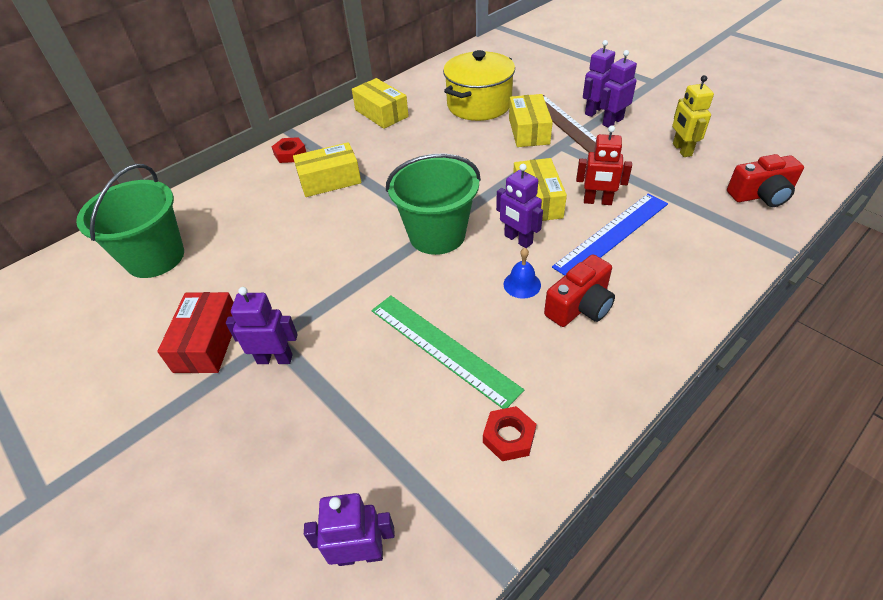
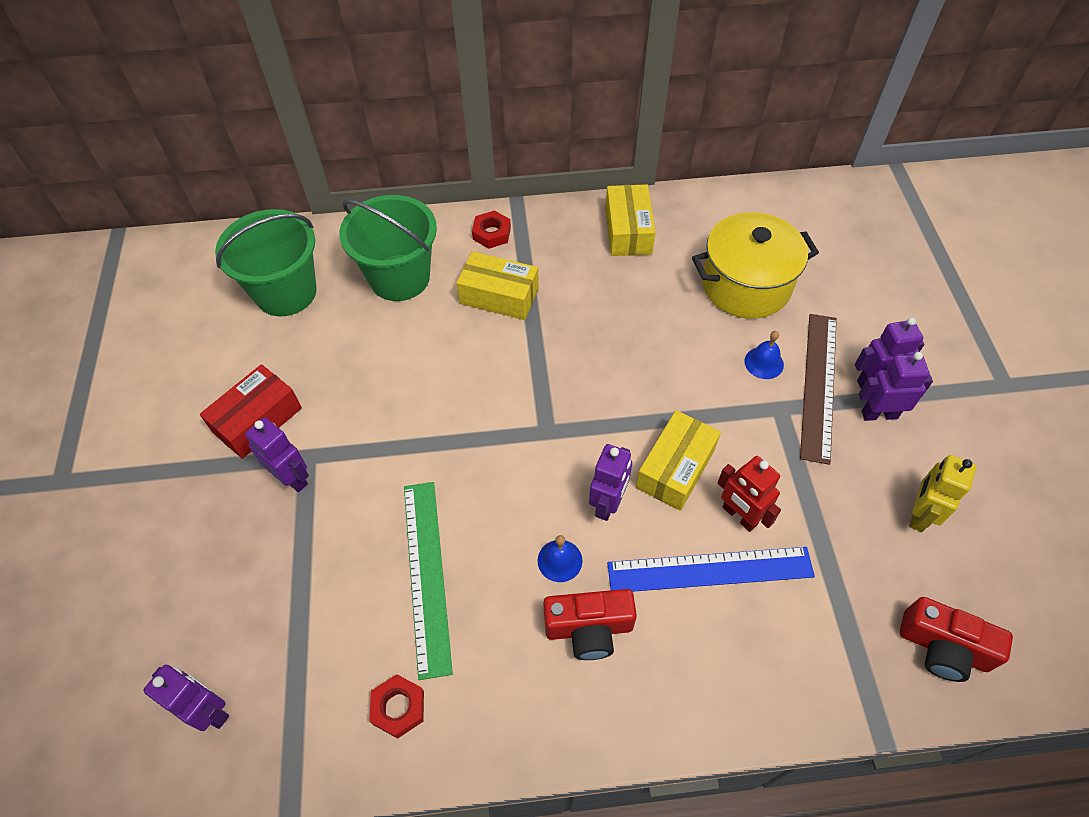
camera: 35 degrees right, 10 degrees up
green bucket [386,153,481,255] -> green bucket moved to [339,195,437,301]
purple robot [496,164,543,248] -> purple robot turned 150 degrees counterclockwise [589,444,632,521]
yellow box [509,94,553,147] -> blue bell [744,331,784,379]

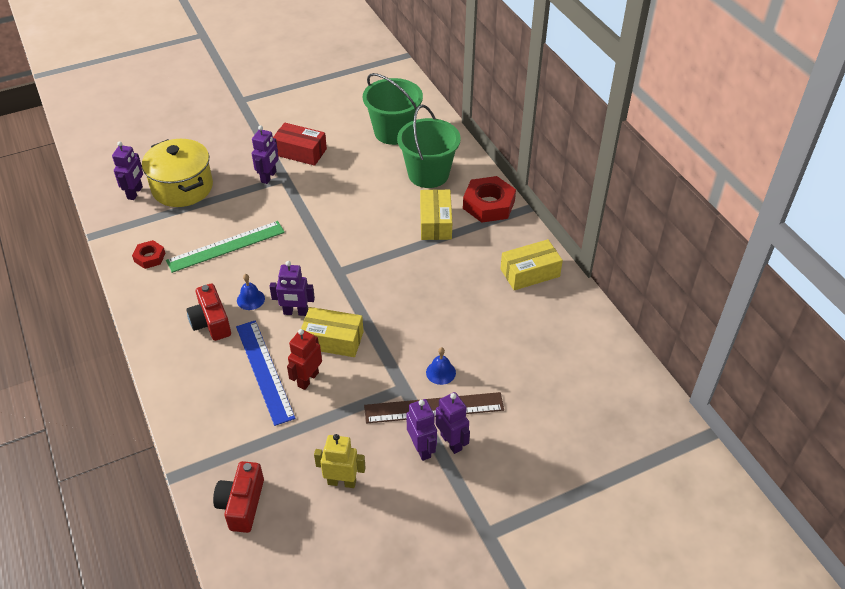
camera: 70 degrees right, 10 degrees down
red nut [472,210,511,249] -> red nut [463,176,516,223], size x1.81
yellow pot [692,212,819,319] -> yellow pot moved to [142,139,213,207]

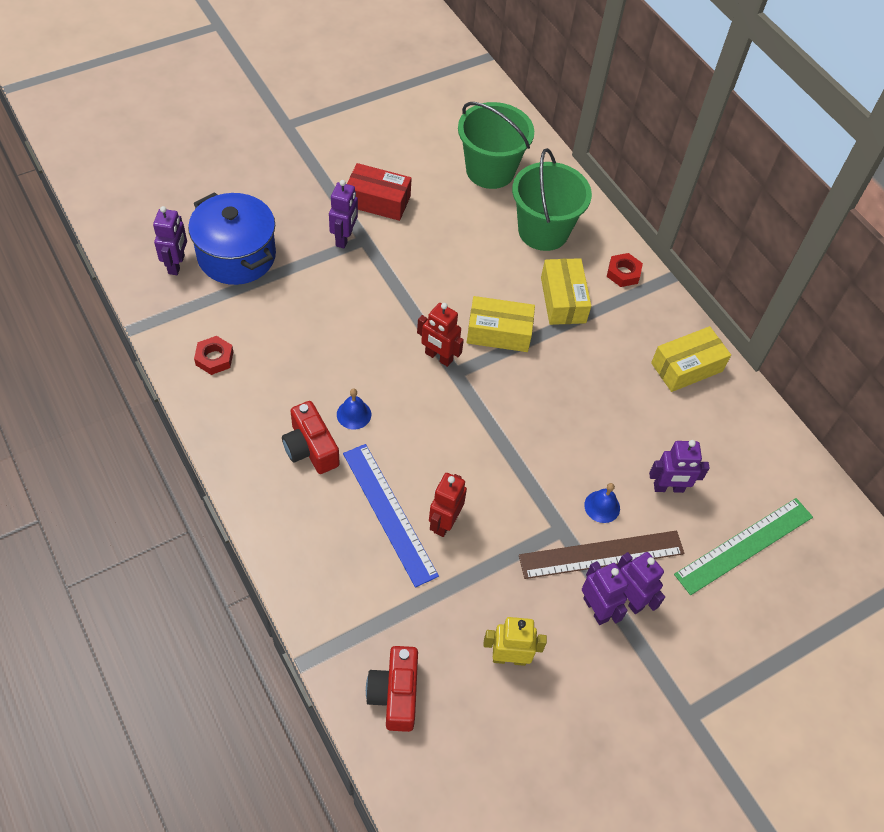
camera: 10 degrees left, 10 degrees up
yellow pot [142,139,213,207] -> blue pot [188,192,276,285]
green ruler [166,221,285,273] -> green ruler moved to [674,498,813,595]
purple robot [269,261,315,316] -> purple robot moved to [649,440,710,493]
yellow box [301,307,364,357] -> yellow box moved to [467,296,535,352]
red nut [463,176,516,223] -> red nut [607,253,643,287], size x0.55
none -> red robot [417,303,464,367]

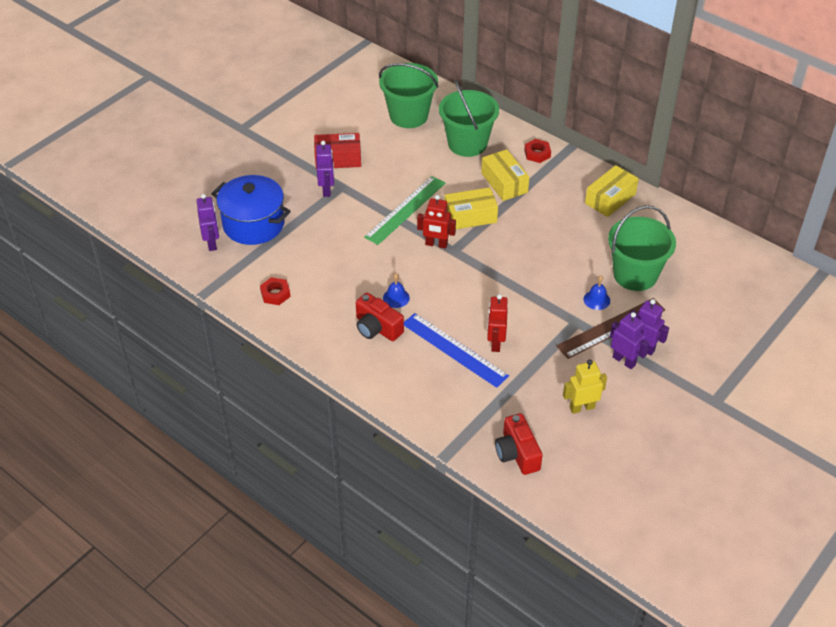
camera: 15 degrees left, 10 degrees down
purple robot [649,440,710,493] -> green bucket [608,205,676,291]
green ruler [674,498,813,595] -> green ruler moved to [364,176,445,245]

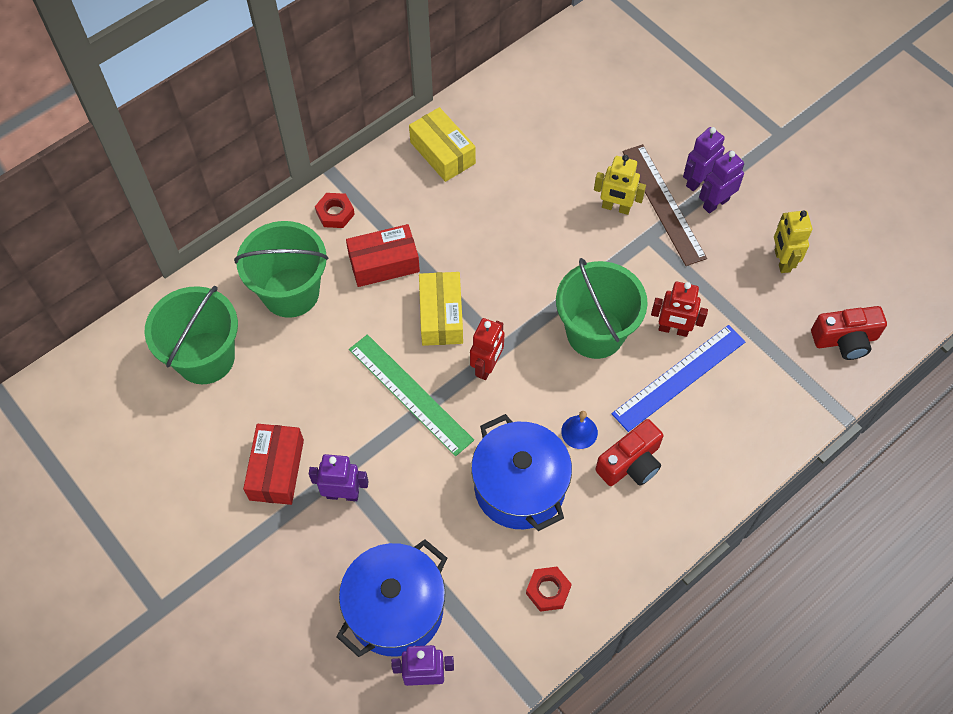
camera: 80 degrees left, 15 degrees up
yellow box [481,149,529,201] -> red box [346,224,420,287]
blue bell [584,275,610,310] -> yellow robot [594,155,646,215]
green bucket [608,205,676,291] -> green bucket moved to [556,258,648,359]
none -> blue pot [471,414,572,531]

